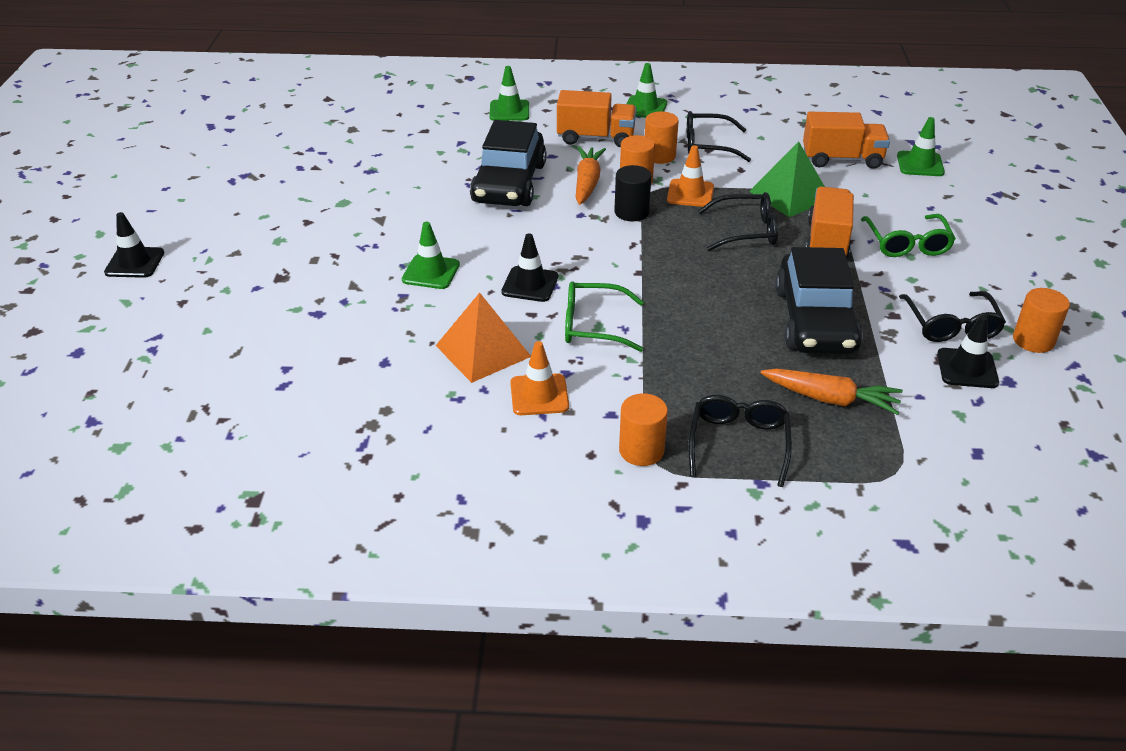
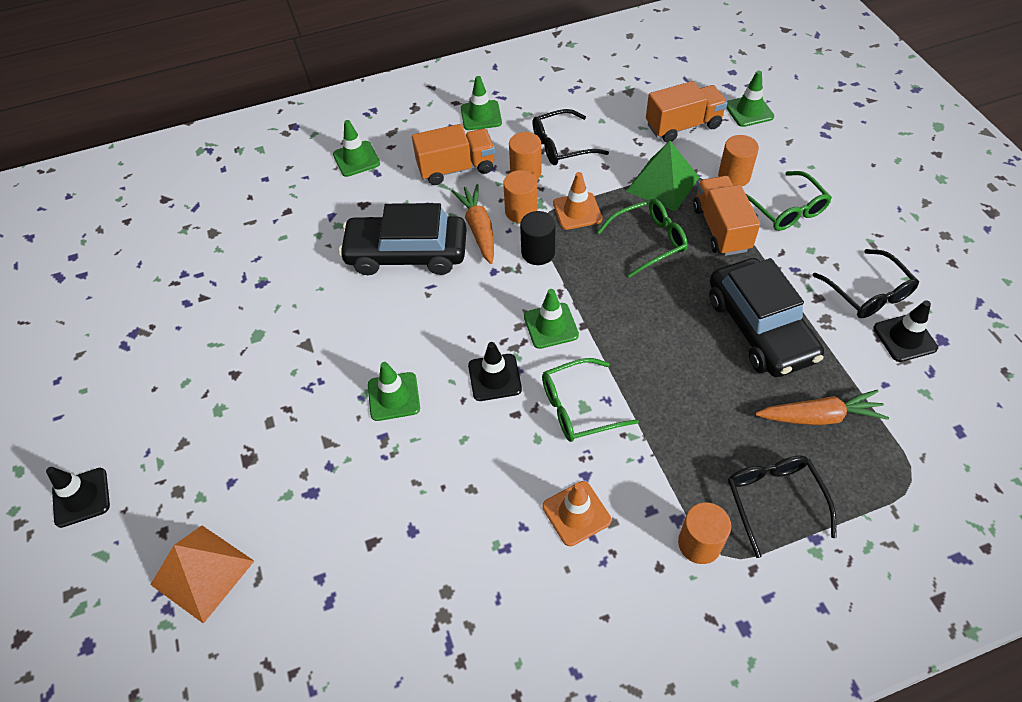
camera: 20 degrees left, 15 degrees up
orange pyramid [435,293,531,383] -> orange pyramid moved to [150,525,254,624]
black car [470,120,547,206] -> black car turned 105 degrees clockwise [339,203,467,275]
black glasses [698,192,778,251] -> green glasses [597,199,688,278]
orange cylinder [1013,288,1070,353] -> orange cylinder moved to [718,135,759,186]
none -> green traffic cone [524,289,579,349]

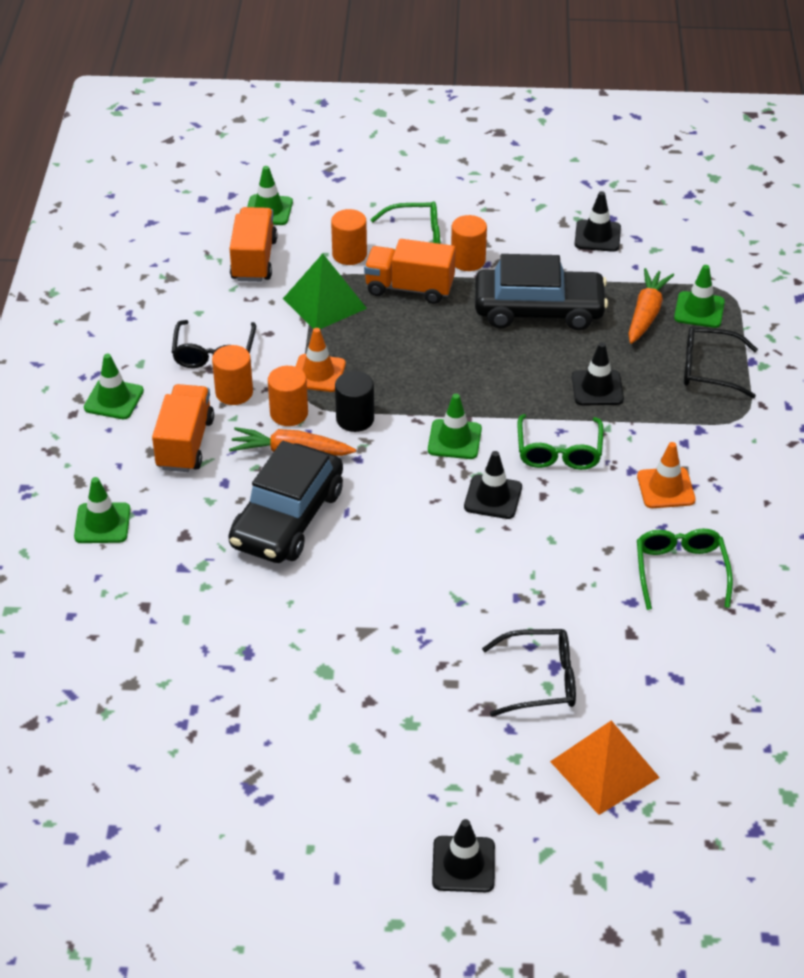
camera: 70 degrees left, 10 degrees down
green traffic cone [368,362,420,421] -> green traffic cone moved to [674,265,725,328]
green glasses [597,199,688,278] -> green glasses moved to [637,529,733,610]
orange cylinder [678,503,731,564] -> orange cylinder moved to [451,215,487,271]
black glasses [813,249,919,318] -> black glasses moved to [482,629,576,717]
none -> black traffic cone [572,342,624,406]

